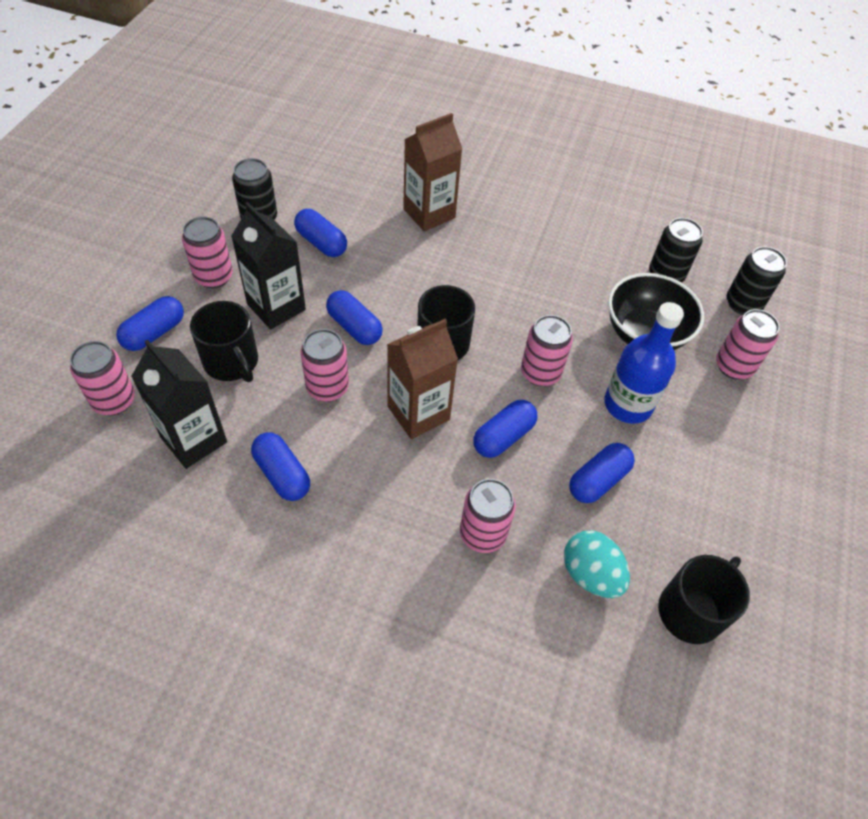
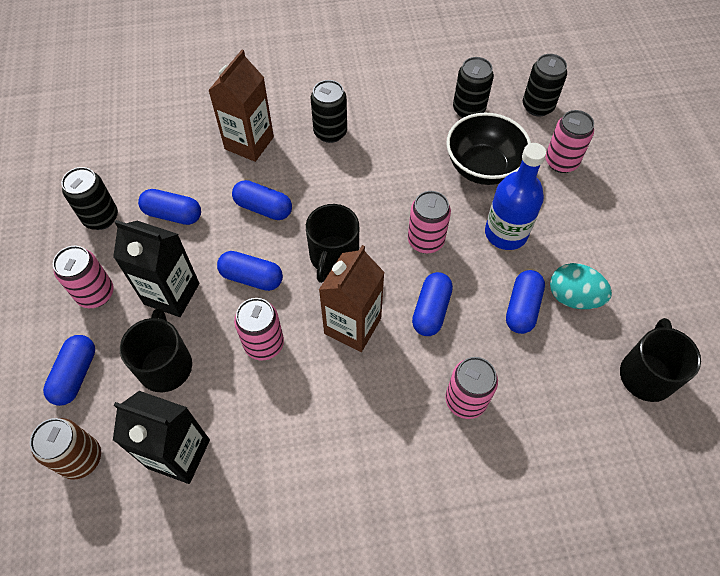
camera: 25 degrees left, 5 degrees up
pink can [70,341,135,415] -> brown can [30,418,101,480]
black mug [190,301,258,382] -> black mug turned 120 degrees counterclockwise [120,308,192,392]
blue capsule [251,433,310,501] -> blue capsule moved to [232,180,292,220]
turquoise egg [564,531,630,598] -> turquoise egg moved to [550,263,612,309]
none -> black can [311,80,347,143]

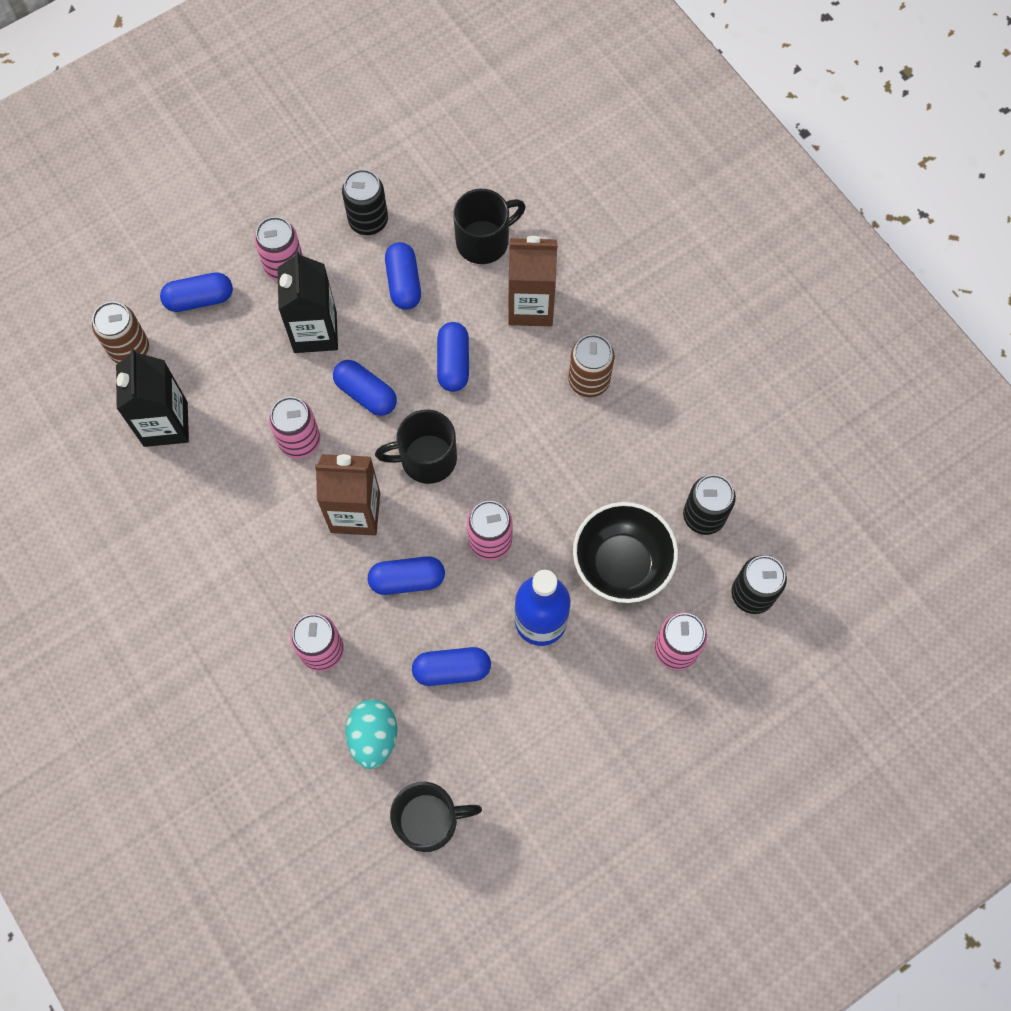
camera: 65 degrees right, 10 degrees up
black mug [120,308,192,392] -> black mug moved to [453,189,526,264]
blue capsule [217,251,283,291] -> blue capsule turned 45 degrees counterclockwise [333,360,397,416]
black can [311,80,347,143] -> brown can [568,334,615,397]
turquoise egg [550,263,612,309] -> turquoise egg moved to [345,699,397,769]

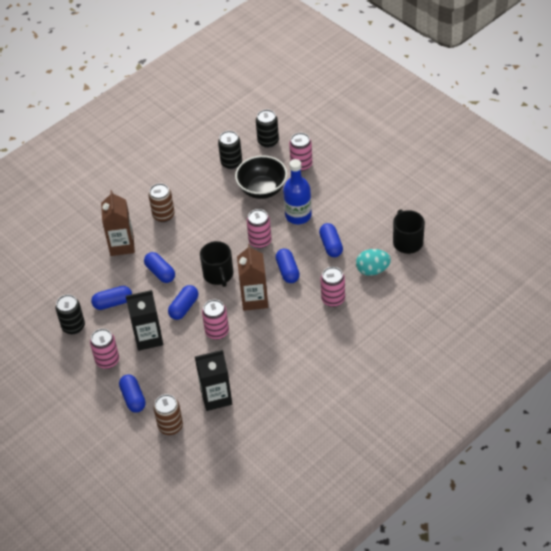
camera: 95 degrees left, 20 degrees down
blue capsule [437,322,469,392] -> blue capsule turned 60 degrees clockwise [144,252,175,283]
black mug [453,189,526,264] -> none

